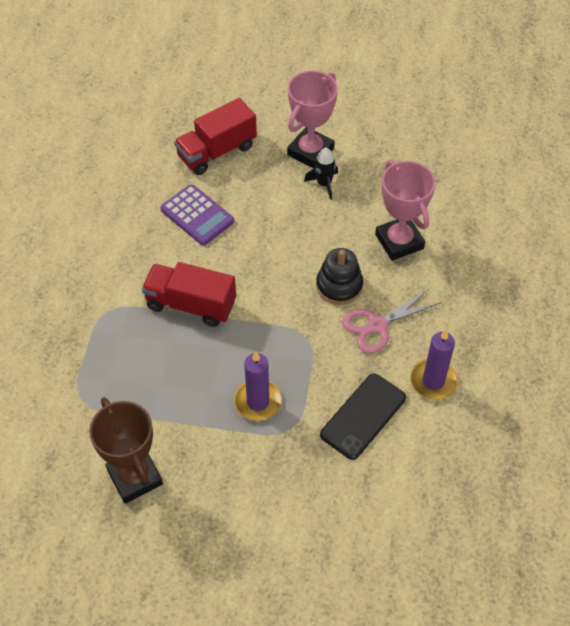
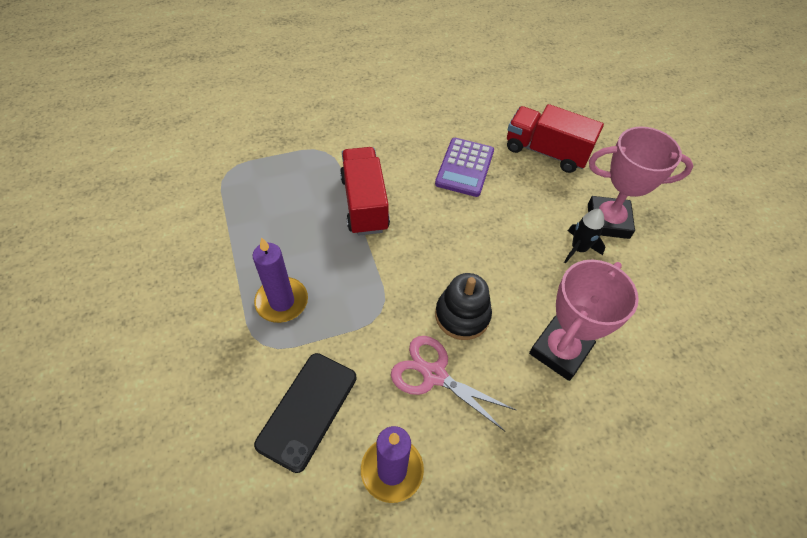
camera: 60 degrees right, 0 degrees up
brown trophy [89,397,163,504] -> none
black phone [320,374,406,460] -> black phone turned 75 degrees counterclockwise [254,353,357,473]

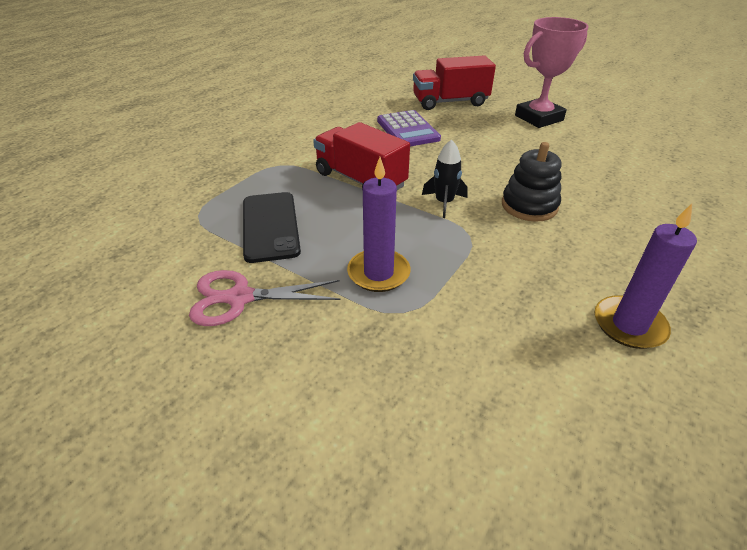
camera: 35 degrees left, 15 degrees down
black phone [254,353,357,473] -> black phone moved to [243,192,301,263]
pink scissors [391,336,517,431] -> pink scissors moved to [189,270,340,326]
pink trophy [529,259,639,381] -> none
black rocket [564,209,605,264] -> black rocket moved to [422,140,468,218]

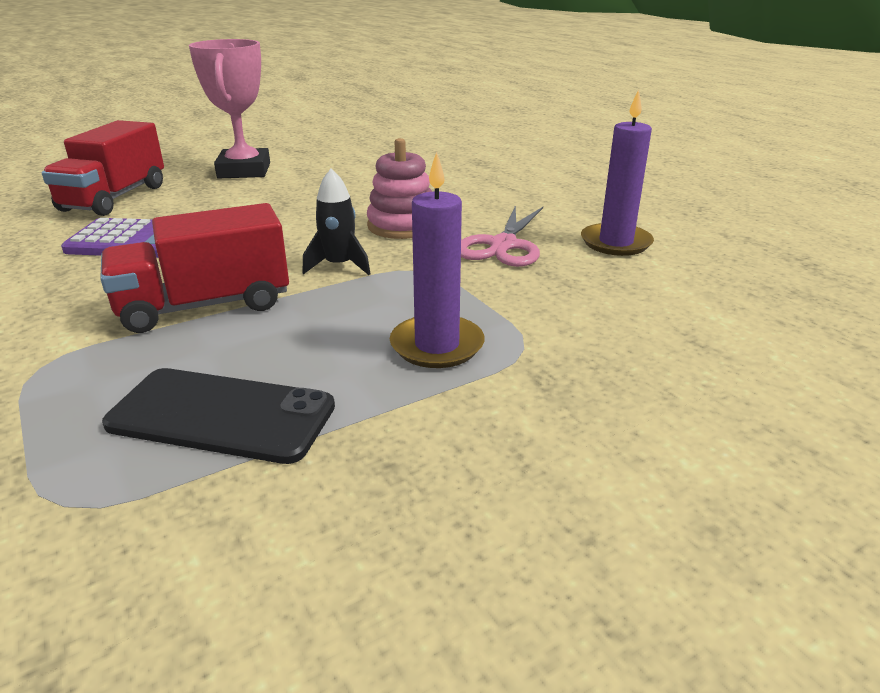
camera: 65 degrees left, 10 degrees down
pink scissors [189,270,340,326] -> pink scissors moved to [461,205,543,267]
black stacking toy [502,142,562,222] -> pink stacking toy [367,138,432,239]

